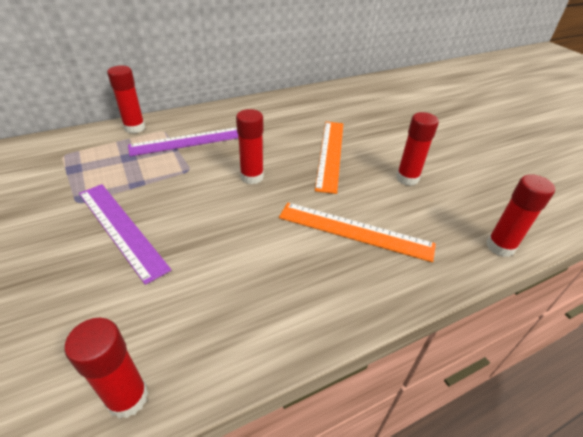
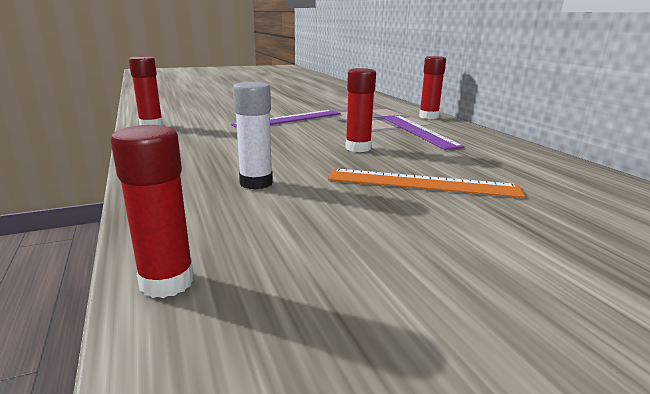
camera: 95 degrees right, 20 degrees down
orange ruler [279,203,436,262] -> white glue stick [233,82,273,189]
red glue stick [396,112,439,186] -> none

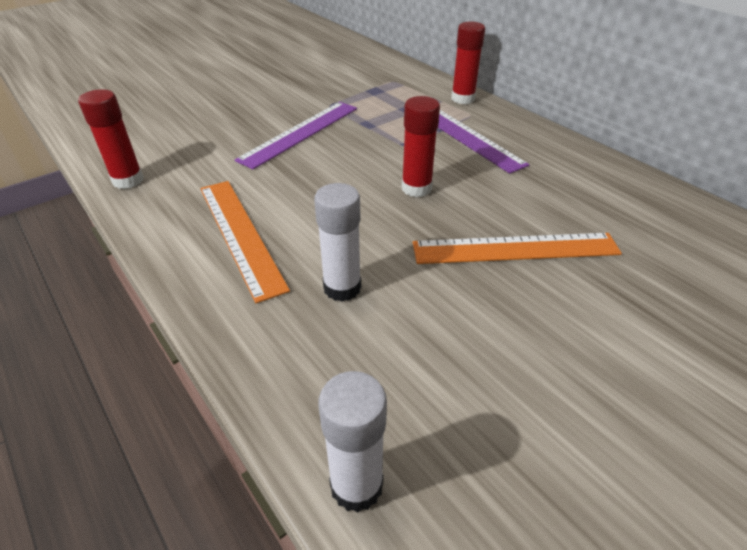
camera: 15 degrees left, 20 degrees up
red glue stick [110,125,194,298] -> white glue stick [318,371,387,513]
none -> orange ruler [200,181,290,303]

